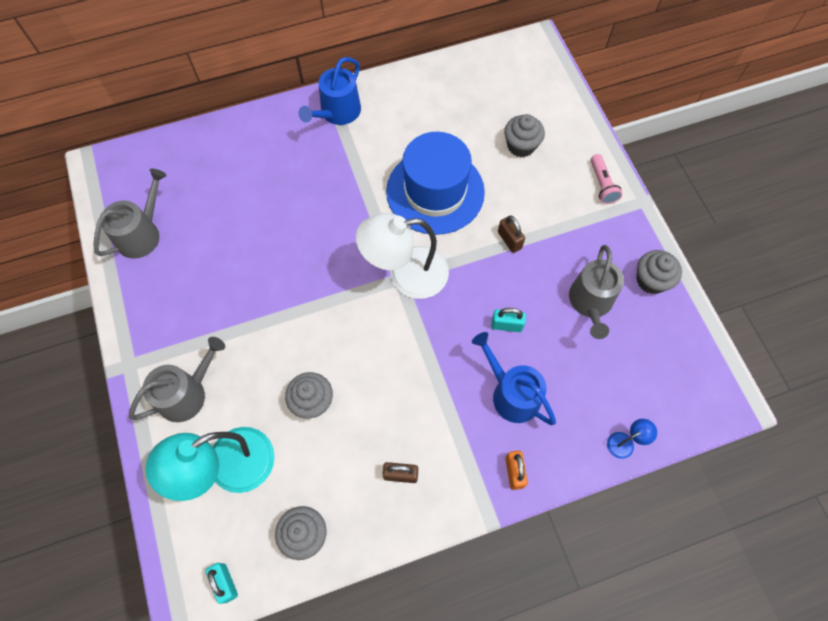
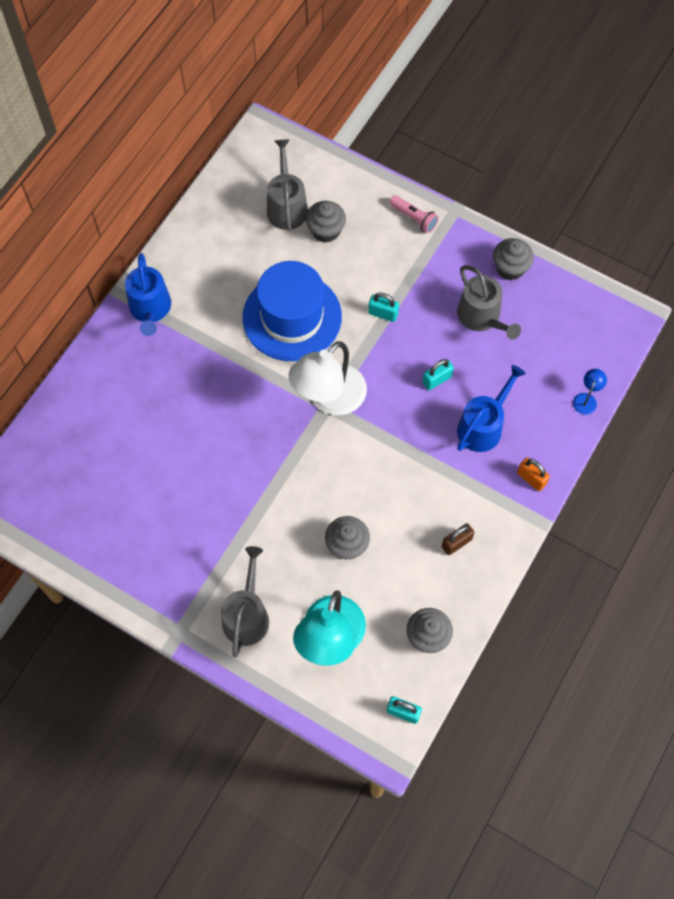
camera: 40 degrees left, 0 degrees up
grey watering can [93,168,167,259] -> grey watering can moved to [267,140,308,231]
blue watering can [472,332,556,425] -> blue watering can turned 120 degrees clockwise [457,365,526,452]
brown padlock [498,216,525,253] -> turquoise padlock [368,293,399,322]

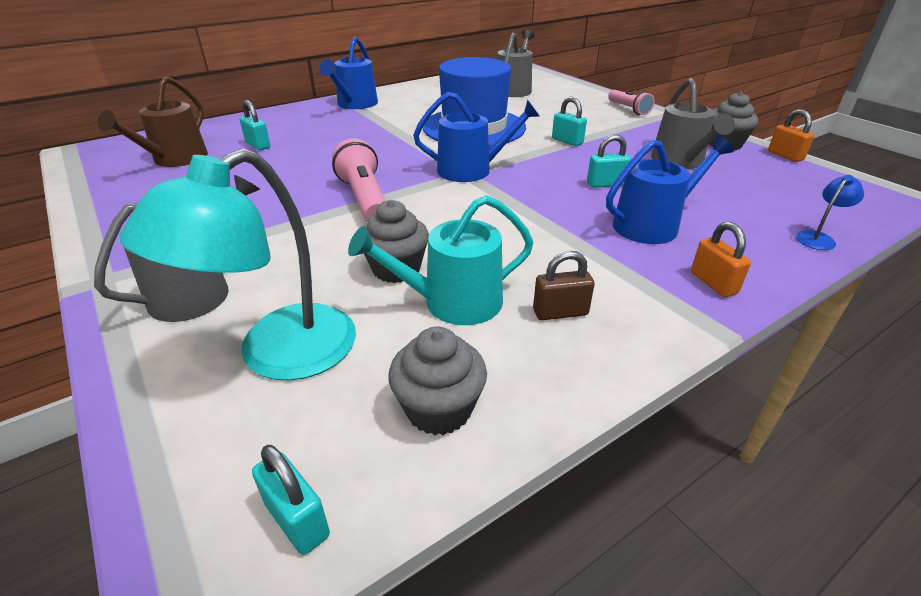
camera: 25 degrees right, 30 degrees down
white lamp [288,341,367,415] -> blue watering can [413,92,539,182]
grey cupcake [306,201,346,243] -> none
none -> brown watering can [97,77,208,167]
none -> turquoise padlock [240,100,270,150]
none -> pink flashlight [332,138,386,222]
none -> turquoise watering can [348,195,534,325]
none -> orange padlock [768,109,815,162]

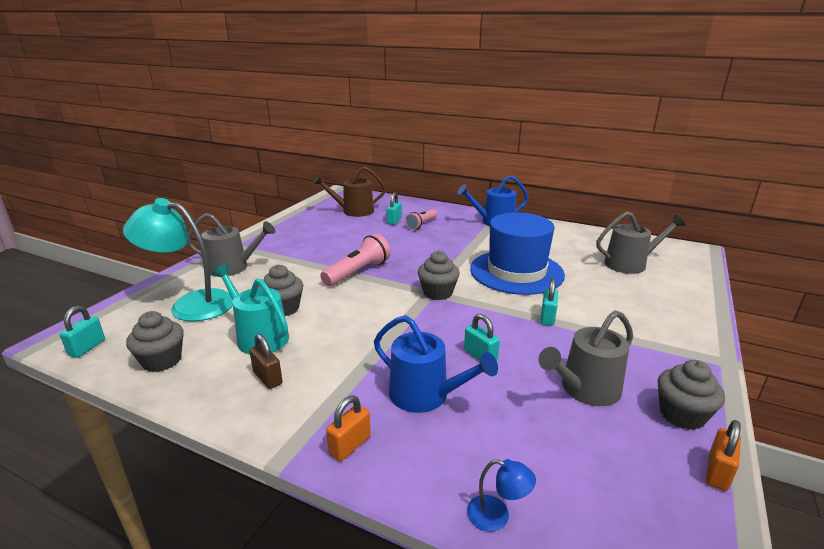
camera: 60 degrees right, 10 degrees down
blue watering can [413,92,539,182] -> grey cupcake [418,251,460,300]
pink flashlight [608,90,655,115] -> pink flashlight moved to [405,209,437,230]

